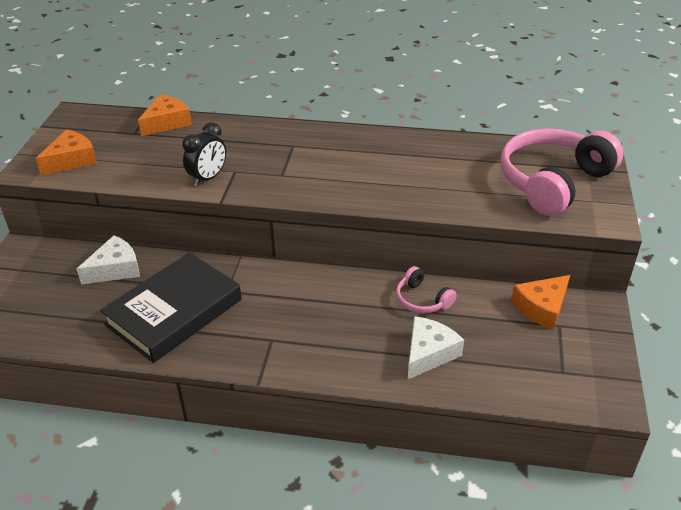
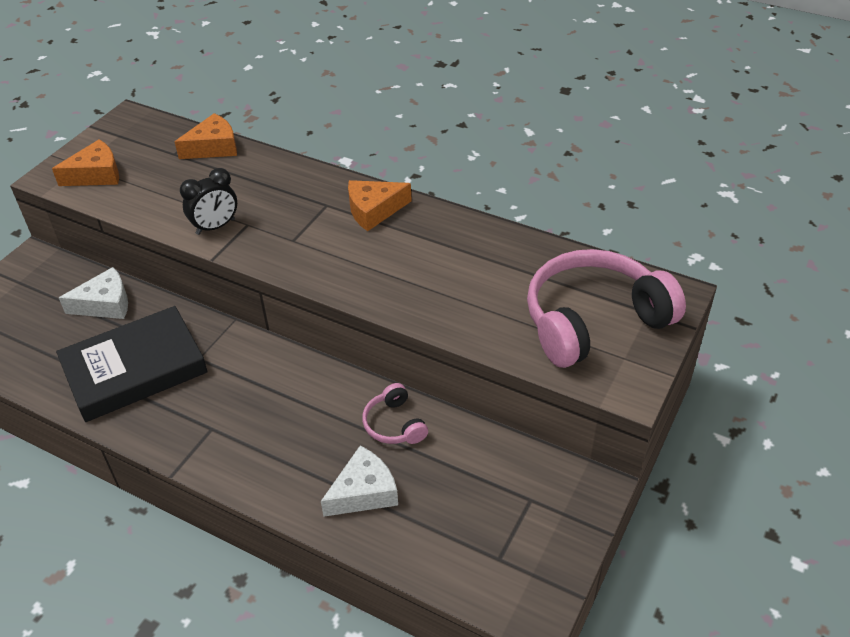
camera: 20 degrees right, 5 degrees up
orange cheese [511,275,570,330] -> orange cheese moved to [348,180,412,231]

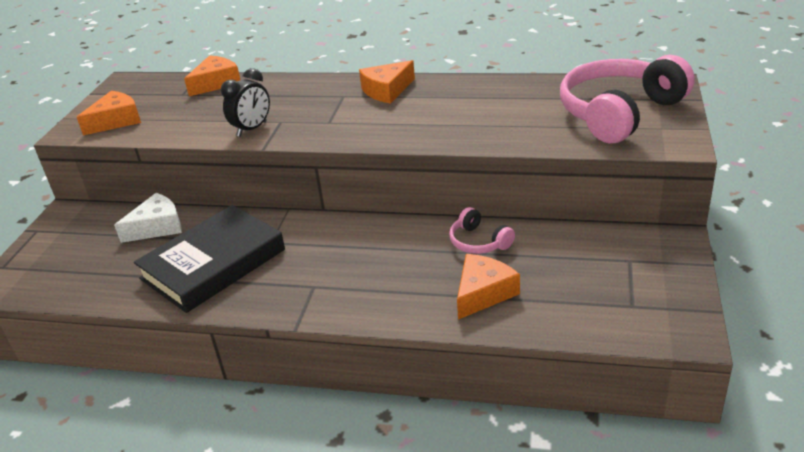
camera: 15 degrees left, 10 degrees down
white cheese [321,446,398,517] -> orange cheese [457,254,520,320]

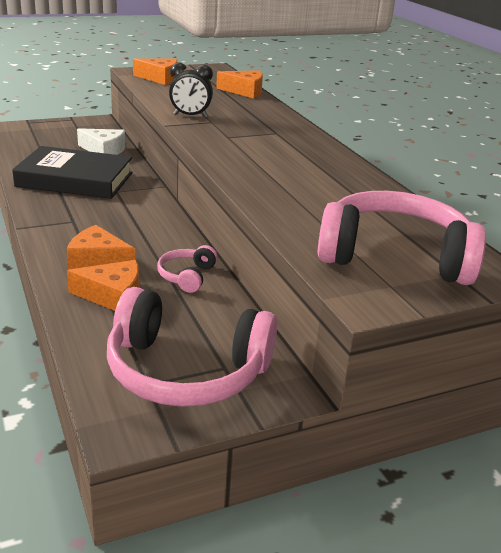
camera: 50 degrees right, 5 degrees down
orange cheese [359,60,415,104] -> orange cheese moved to [67,225,135,270]
none -> pink headphones [107,287,277,407]

